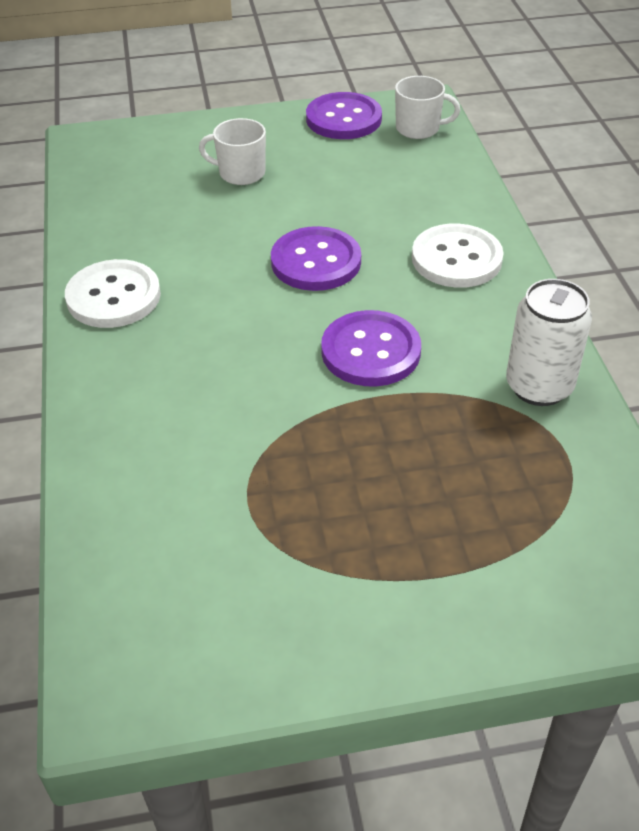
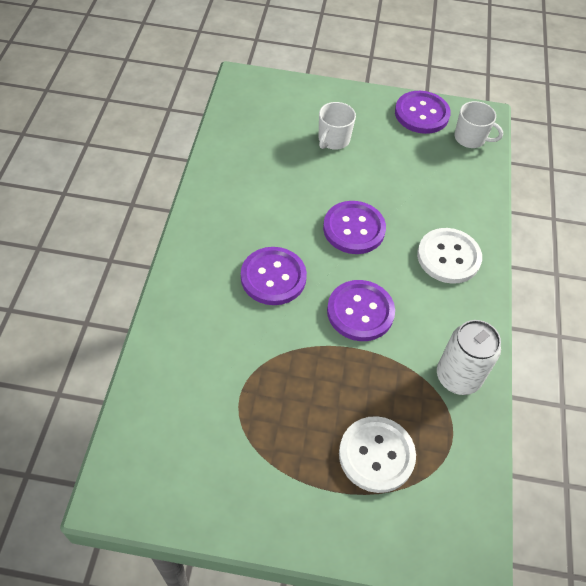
camera: 15 degrees right, 10 degrees up
white button [65,259,161,328] -> white button moved to [339,416,416,493]
white mug [199,118,266,185] -> white mug turned 90 degrees counterclockwise [319,102,356,150]
none -> purple button [241,247,307,305]

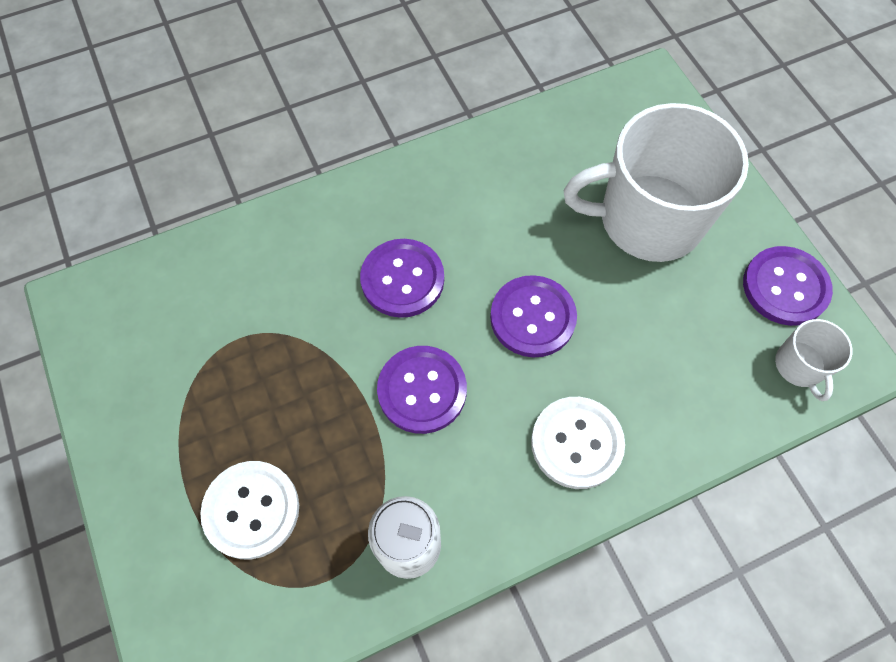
camera: 60 degrees right, 10 degrees up
white mug [319,102,356,150] -> white mug [563,103,749,262], size x2.27

